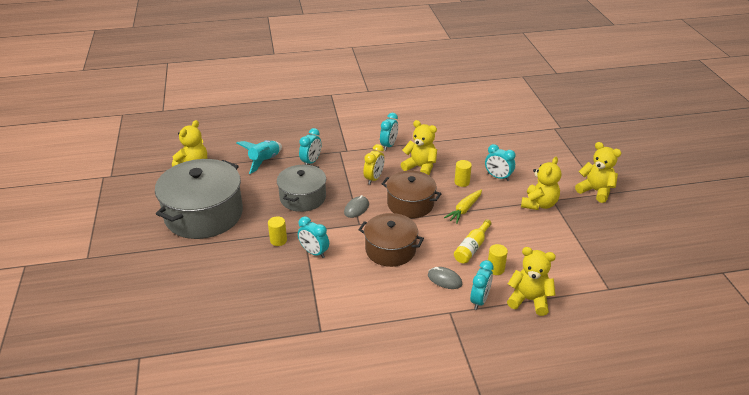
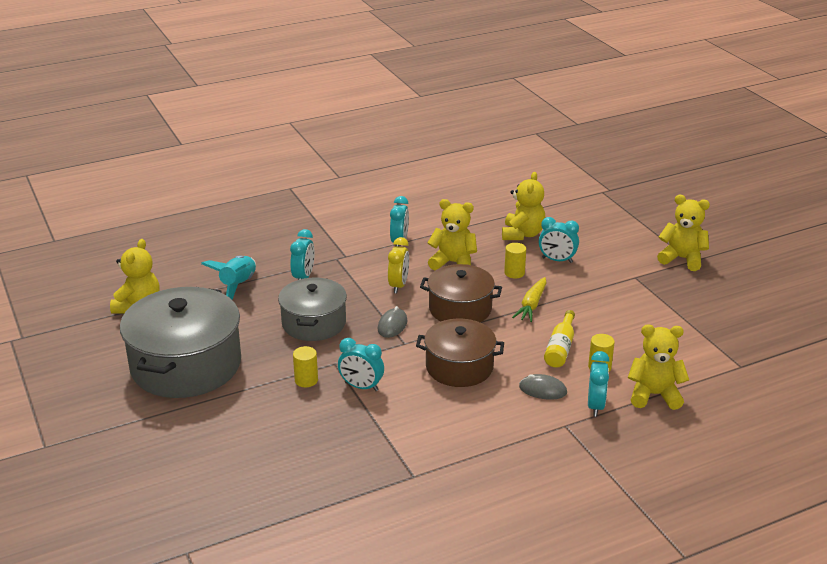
camera: 15 degrees left, 5 degrees down
yellow teddy bear [521,157,561,210] -> yellow teddy bear moved to [502,172,545,240]

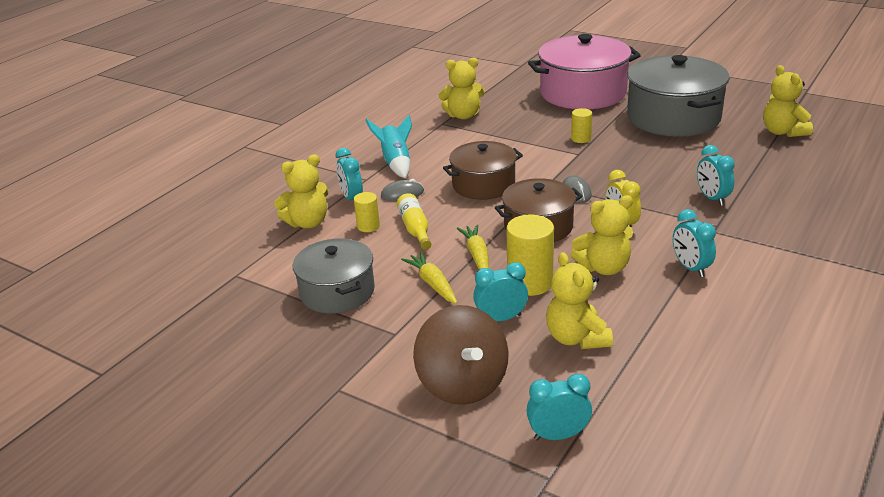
camera: 150 degrees right, 0 degrees up
turquoise rocket [201,255,256,299] -> turquoise rocket moved to [365,115,412,178]
grey pot [278,278,347,341] -> grey pot moved to [293,238,375,314]
turquoise clock [338,338,384,391] -> turquoise clock moved to [526,373,592,440]
yellow cylinder [504,243,526,278] -> yellow cylinder [506,215,554,296], size x1.78
yellow teddy bear [657,195,710,271] -> yellow teddy bear moved to [439,58,485,119]
none -> yellow carrot [401,252,457,304]
none -> brown spinning top [413,305,509,405]
none -> pink pot [528,34,641,109]

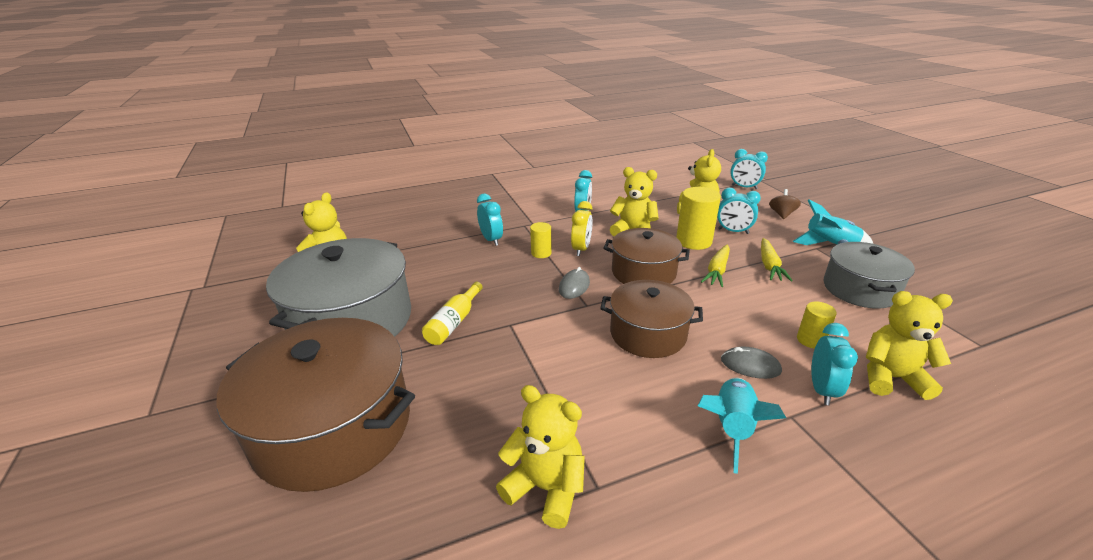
camera: 145 degrees left, 0 degrees up
yellow bottle [397,193,431,250] -> yellow bottle moved to [422,282,483,345]
brown spinning top [413,305,509,405] -> brown spinning top [769,189,801,219], size x0.48
pink pot [528,34,641,109] -> brown pot [217,318,415,492]
yellow cylinder [571,108,592,143] -> yellow cylinder moved to [530,222,552,258]
turquoise clock [697,145,735,206] -> turquoise clock turned 45 degrees counterclockwise [477,194,503,246]
none -> turquoise rocket [793,199,873,245]

